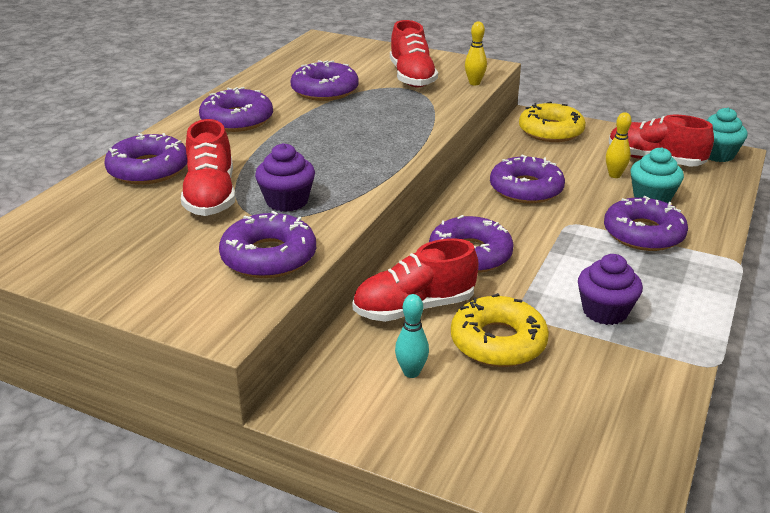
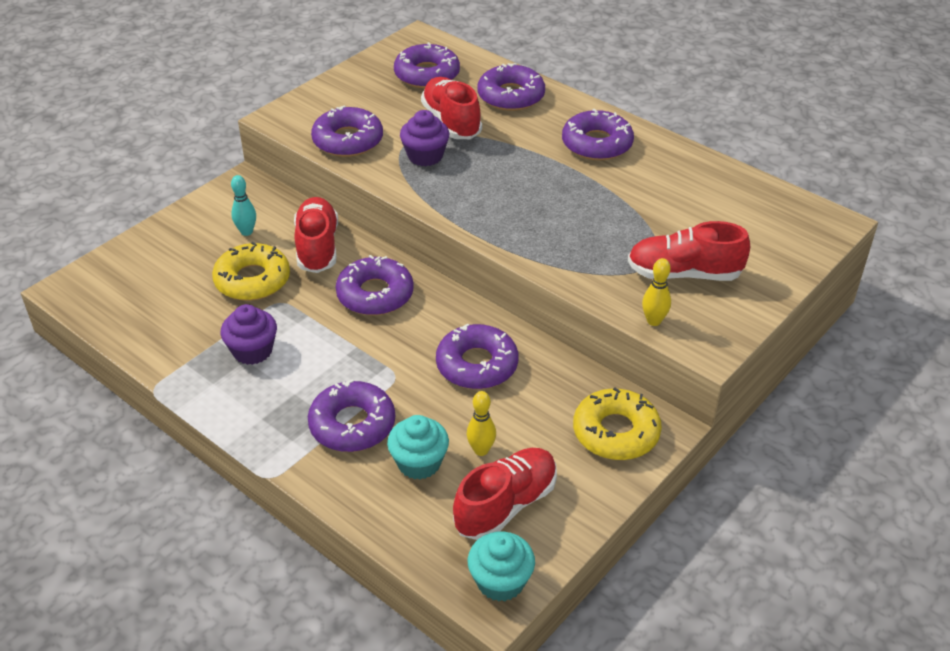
camera: 105 degrees right, 10 degrees up
red shoe [181,119,236,216] -> red shoe turned 60 degrees clockwise [421,77,482,139]
purple donut [291,60,359,101] -> purple donut moved to [394,42,460,88]

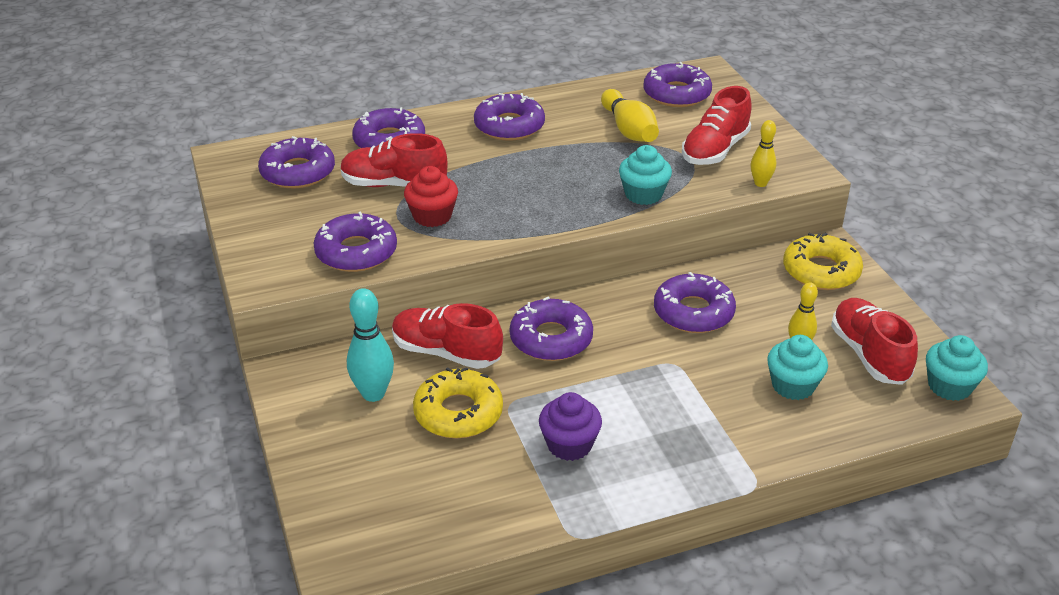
camera: 60 degrees left, 5 degrees down
turquoise bowling pin [231,175,256,236] -> turquoise bowling pin [347,288,394,402], size x1.58
purple donut [308,380,395,452] -> purple donut moved to [643,62,712,107]
purple cupcake [400,110,449,166] -> red cupcake [404,166,458,227]
none -> yellow bowling pin [601,89,659,142]
none -> turquoise cupcake [619,145,672,205]

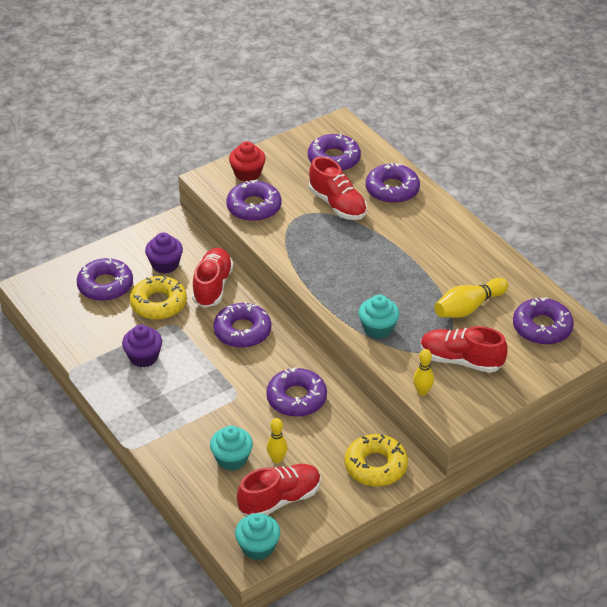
camera: 75 degrees right, 5 degrees up
red shoe [340,133,448,187] -> red shoe turned 150 degrees clockwise [309,157,367,220]
turquoise bowling pin [347,288,394,402] -> purple cupcake [145,233,183,274]
red cupcake [404,166,458,227] -> red cupcake moved to [229,141,266,182]
purple donut [474,93,545,141] -> purple donut moved to [77,257,133,301]

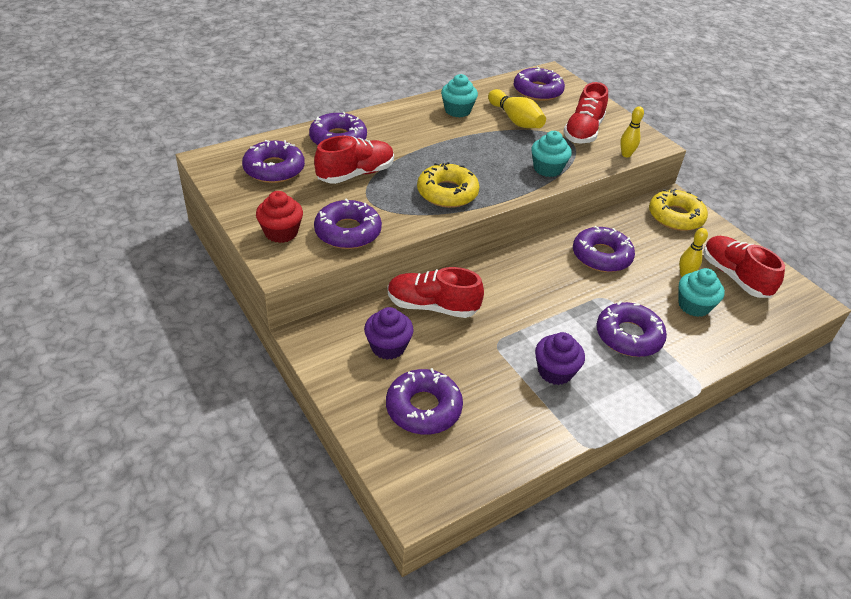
camera: 90 degrees left, 0 degrees up
yellow donut [130,275,187,320] -> yellow donut moved to [417,162,479,208]
purple donut [213,301,271,348] -> purple donut moved to [596,301,667,357]
turquoise cupcake [235,513,280,560] -> turquoise cupcake moved to [441,74,478,118]

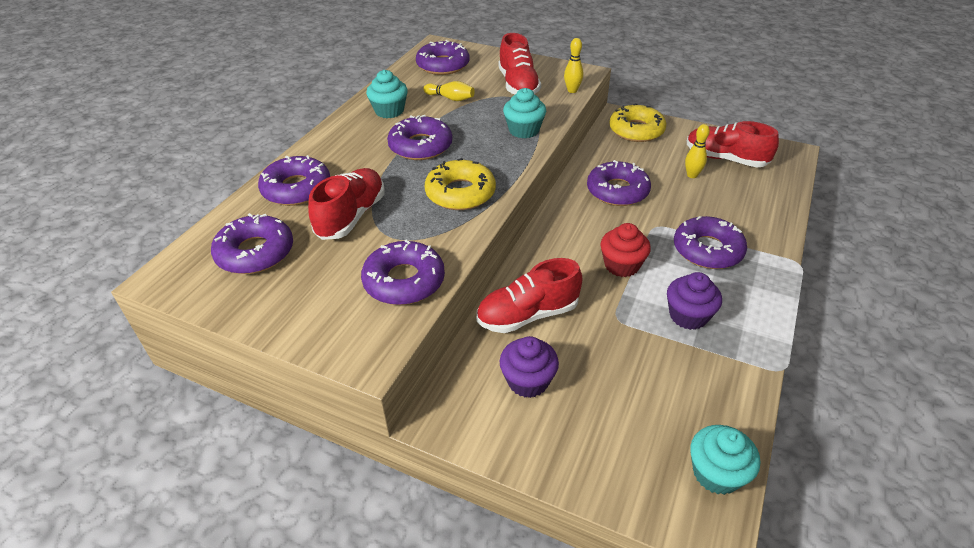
camera: 30 degrees left, 0 degrees up
red cupcake [256,191,303,243] -> red cupcake moved to [601,223,651,277]
purple donut [386,368,463,435] -> purple donut moved to [387,115,452,160]
yellow bowling pin [488,89,546,128] -> yellow bowling pin [423,81,475,101], size x0.63
turquoise cupcake [678,268,725,317] -> turquoise cupcake moved to [690,425,760,495]

